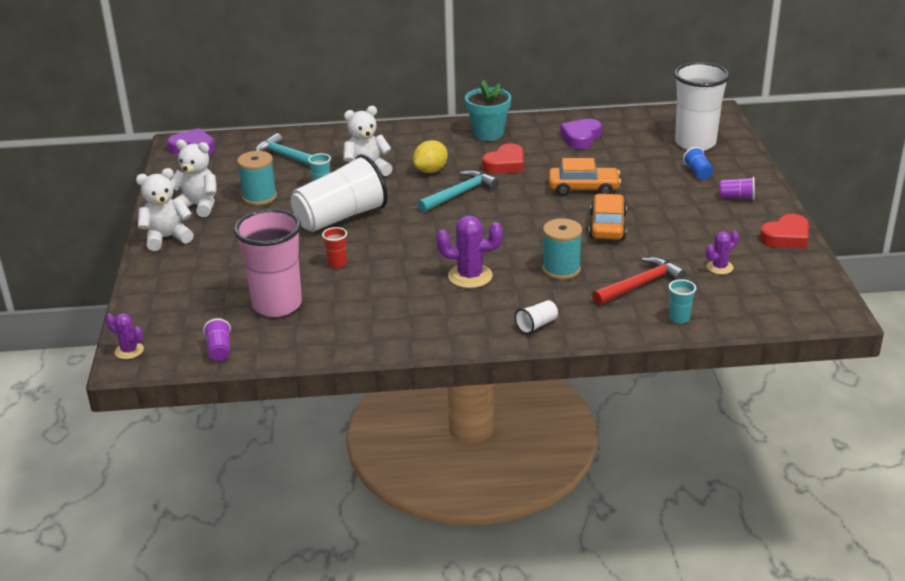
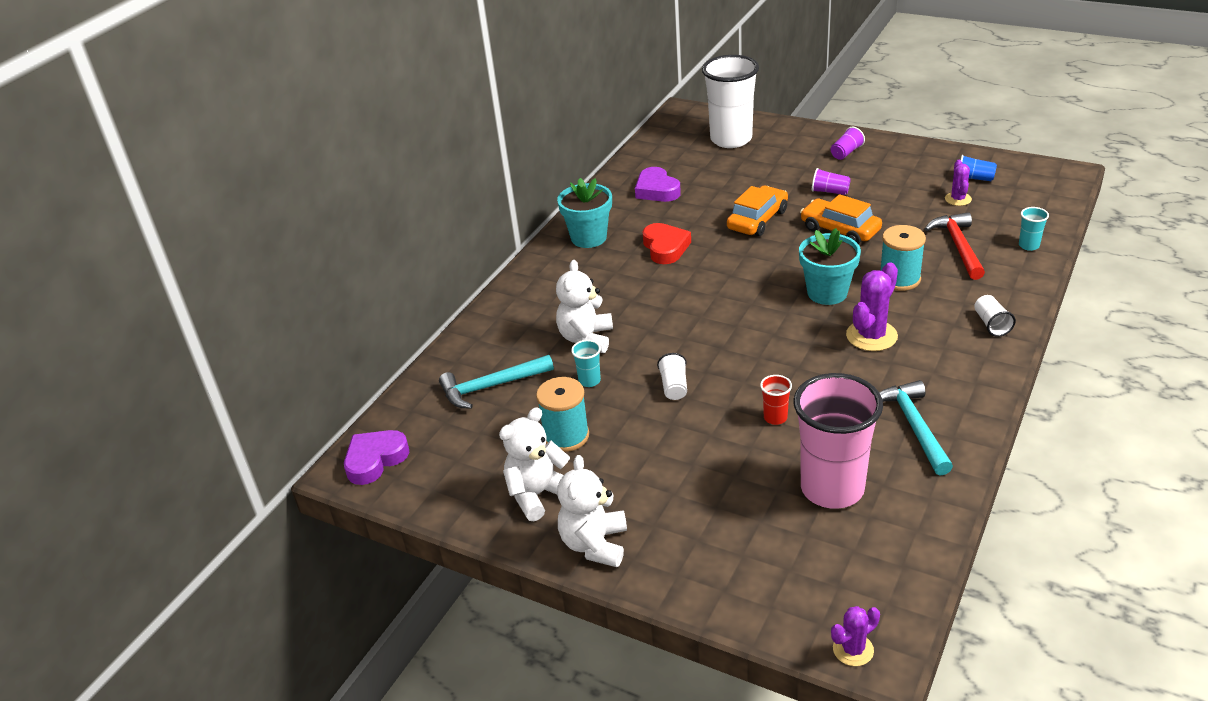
camera: 55 degrees left, 5 degrees up
purple cup [203,318,231,361] -> purple cup moved to [812,168,851,195]
white cup [291,154,388,232] -> white cup [657,353,687,400], size x0.40
yellow lemon [413,140,448,173] -> none
turquoise hammer [417,170,499,212] -> turquoise hammer moved to [880,380,953,475]
blue cup [683,147,713,180] -> blue cup moved to [961,155,997,181]
red heart [760,214,809,249] -> none
none -> turquoise flower pot [799,228,861,305]

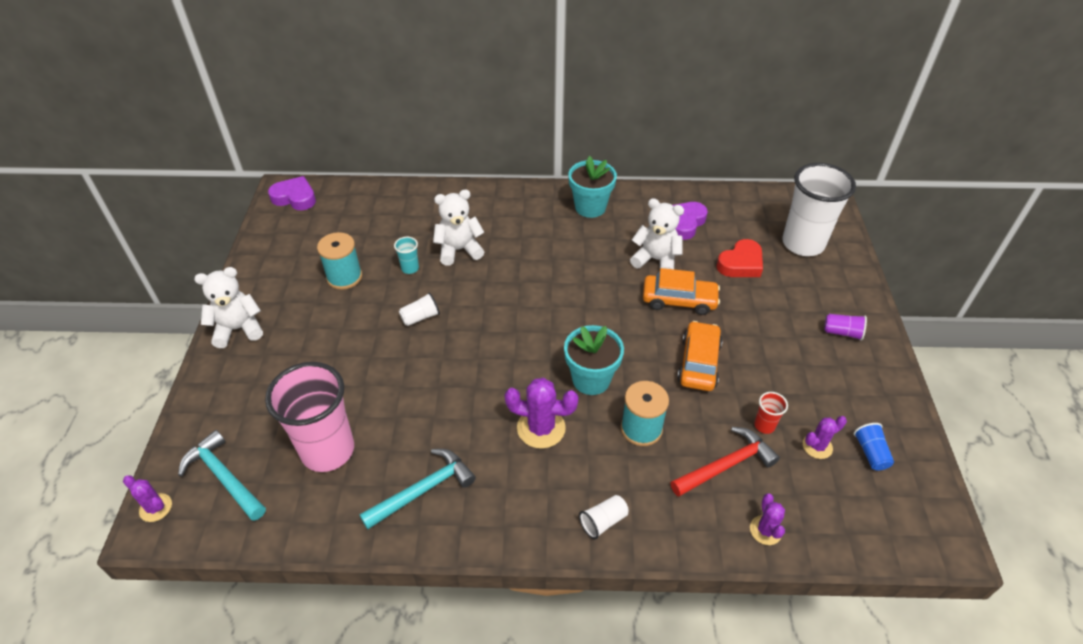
camera: 60 degrees right, 10 degrees up
turquoise hammer [439,355,554,409] -> turquoise hammer moved to [178,430,266,521]
white teddy bear [499,407,570,521] -> white teddy bear moved to [630,198,684,269]
red heart [642,223,691,264] -> red heart moved to [717,239,763,277]
red cup [760,375,792,425] -> red cup moved to [754,392,788,434]
purple cup [812,168,851,195] -> none
turquoise cup [1019,207,1049,251] -> purple cactus [750,493,785,545]

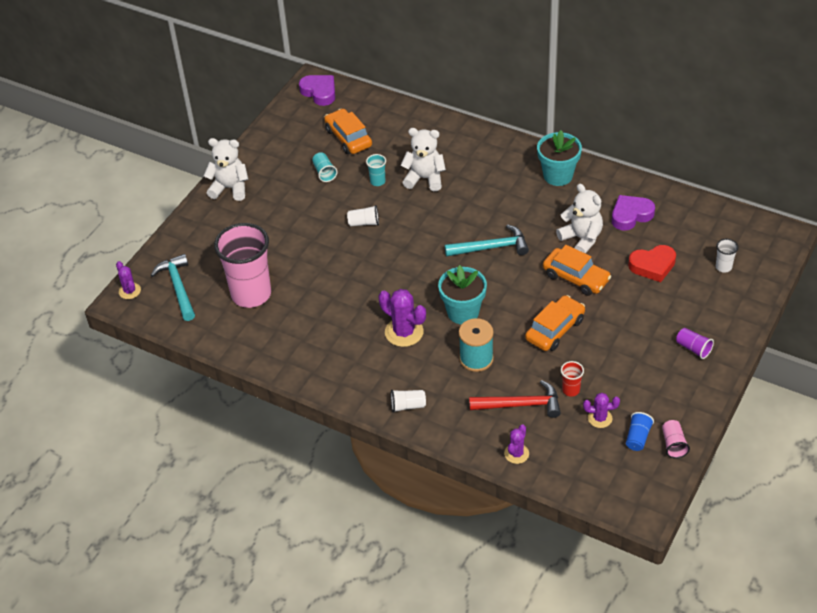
camera: 30 degrees right, 0 degrees up
turquoise spool [317,232,362,290] -> turquoise cup [312,152,337,182]
turquoise hammer [359,449,476,529] -> turquoise hammer moved to [445,224,529,257]
white cup [782,163,856,256] -> white cup [716,239,738,273], size x0.40
none -> orange car [324,109,372,154]
none -> pink cup [662,420,690,458]

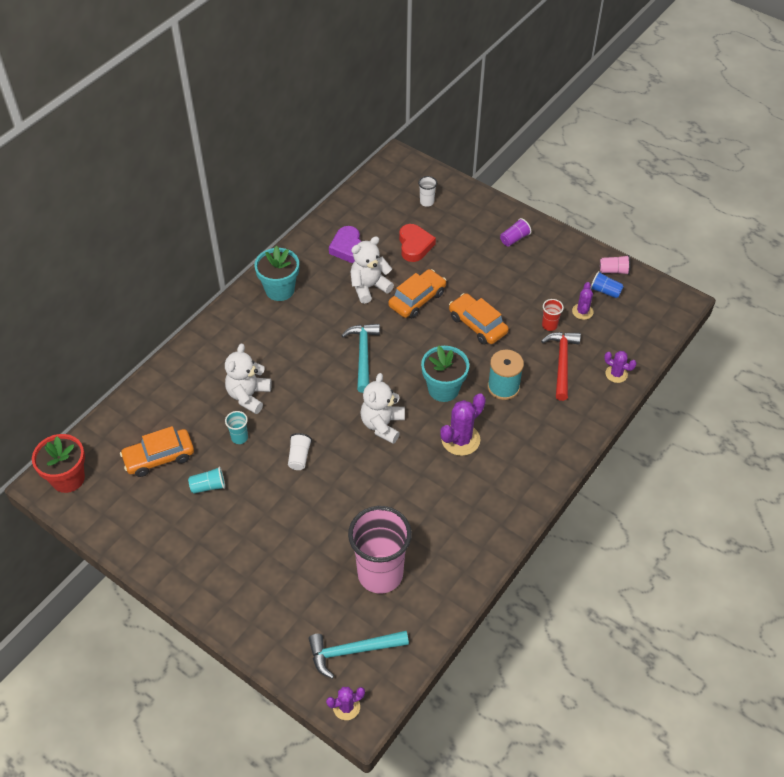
camera: 85 degrees left, 5 degrees up
white teddy bear [204,138,248,201] -> white teddy bear moved to [360,373,405,444]
purple heart [299,75,335,106] -> red flower pot [32,434,85,493]
white cup [391,390,426,413] -> none

